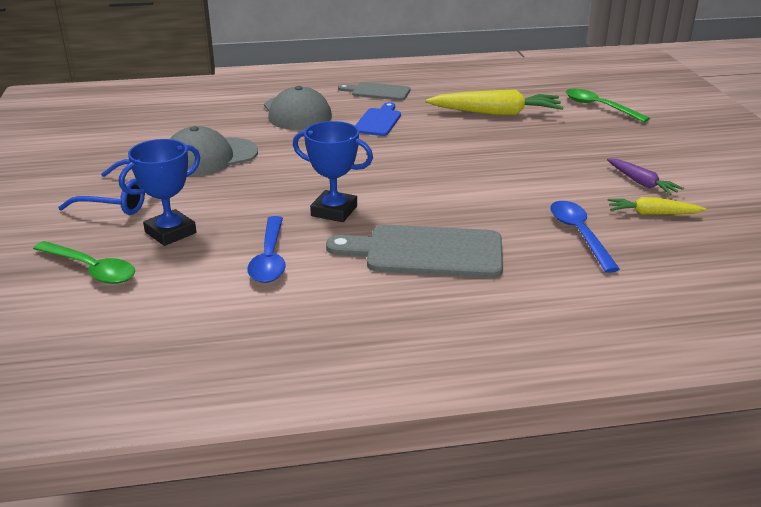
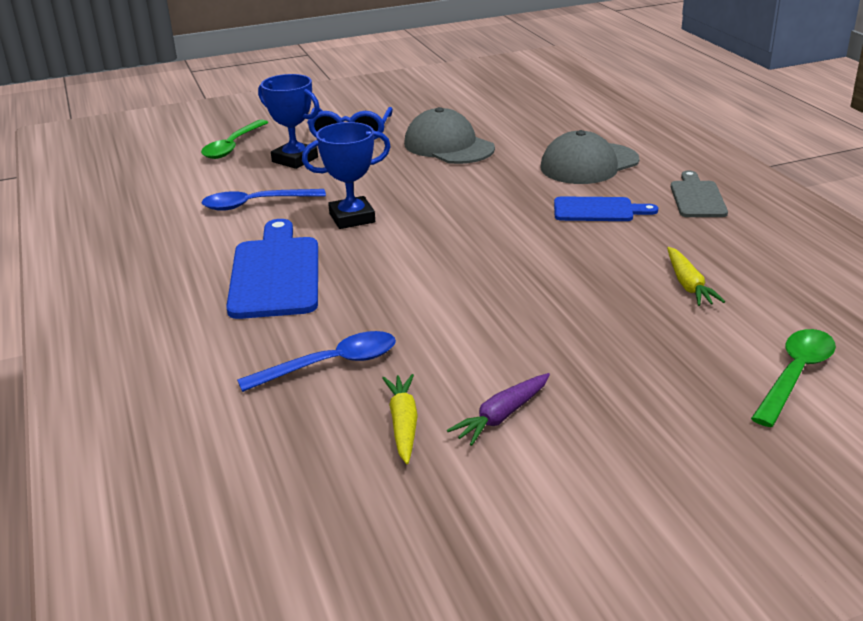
camera: 80 degrees right, 0 degrees up
blue trophy [293,121,373,222] -> blue trophy turned 60 degrees clockwise [302,122,391,229]
grey cutting board [326,225,503,278] -> blue cutting board [226,219,318,319]
yellow carrot [426,89,563,116] -> yellow carrot [667,247,725,306], size x0.55

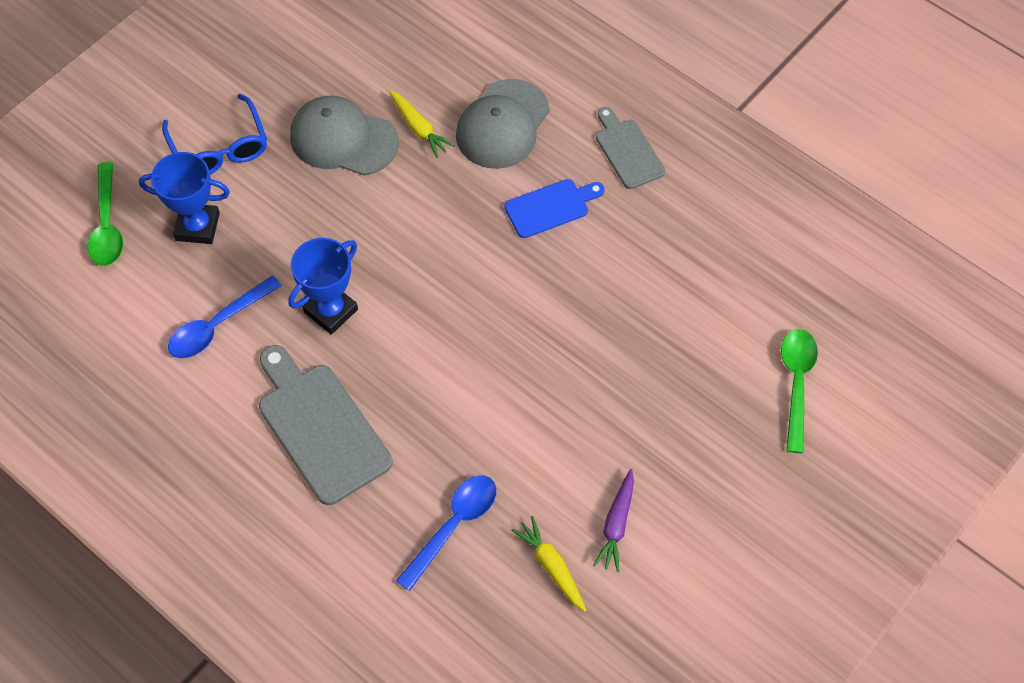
camera: 30 degrees left, 30 degrees up
blue cutting board [226,219,318,319] -> grey cutting board [259,345,393,505]
yellow carrot [667,247,725,306] -> yellow carrot moved to [389,90,455,158]

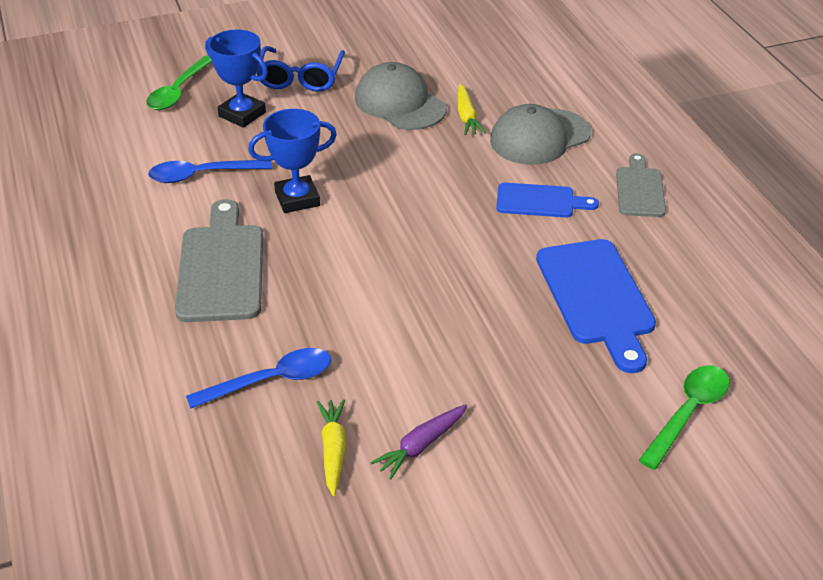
camera: 30 degrees right, 20 degrees down
none -> blue cutting board [536,239,656,373]

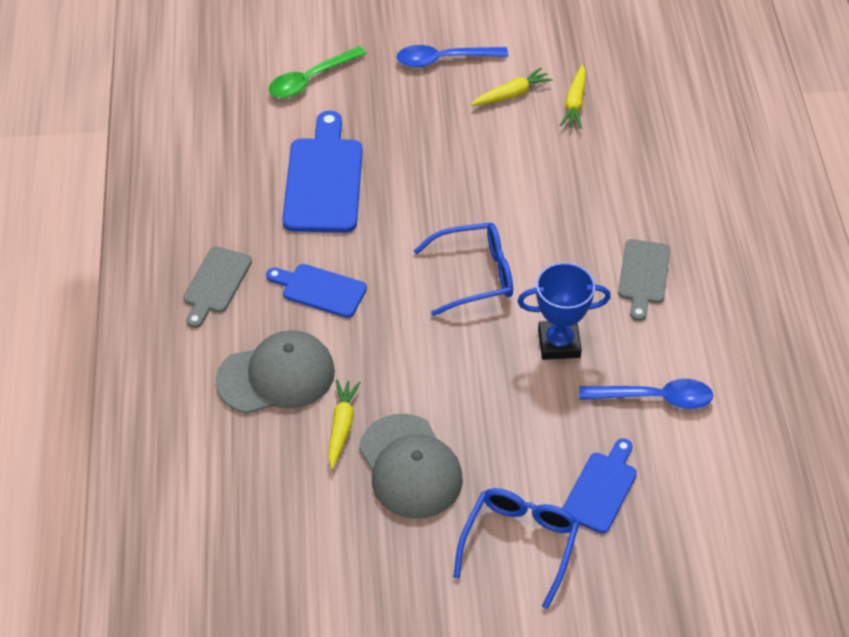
camera: 165 degrees left, 10 degrees up
green spoon [146,56,212,110] -> none
grey cutting board [175,199,263,322] -> grey cutting board [618,239,670,321], size x0.60
blue spoon [186,348,331,409] -> blue spoon moved to [397,45,508,67]
blue trophy [205,30,268,128] -> blue cutting board [562,438,637,534]
purple carrot [370,404,467,479] -> yellow carrot [470,67,553,106]
none -> blue glasses [414,223,513,316]

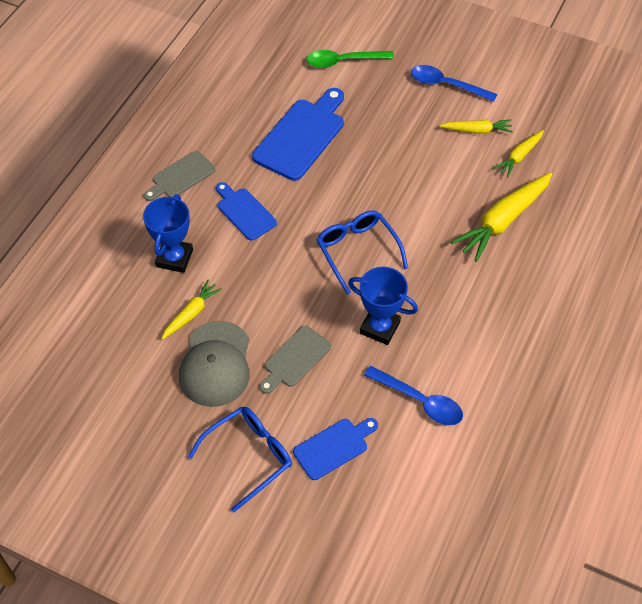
camera: 30 degrees right, 5 degrees up
grey cap [216,330,335,414] -> blue trophy [143,194,193,273]
blue glasses [414,223,513,316] -> blue glasses turned 135 degrees counterclockwise [317,210,408,295]
grey cutting board [618,239,670,321] -> grey cutting board moved to [259,326,331,394]
none -> yellow carrot [451,172,552,262]

